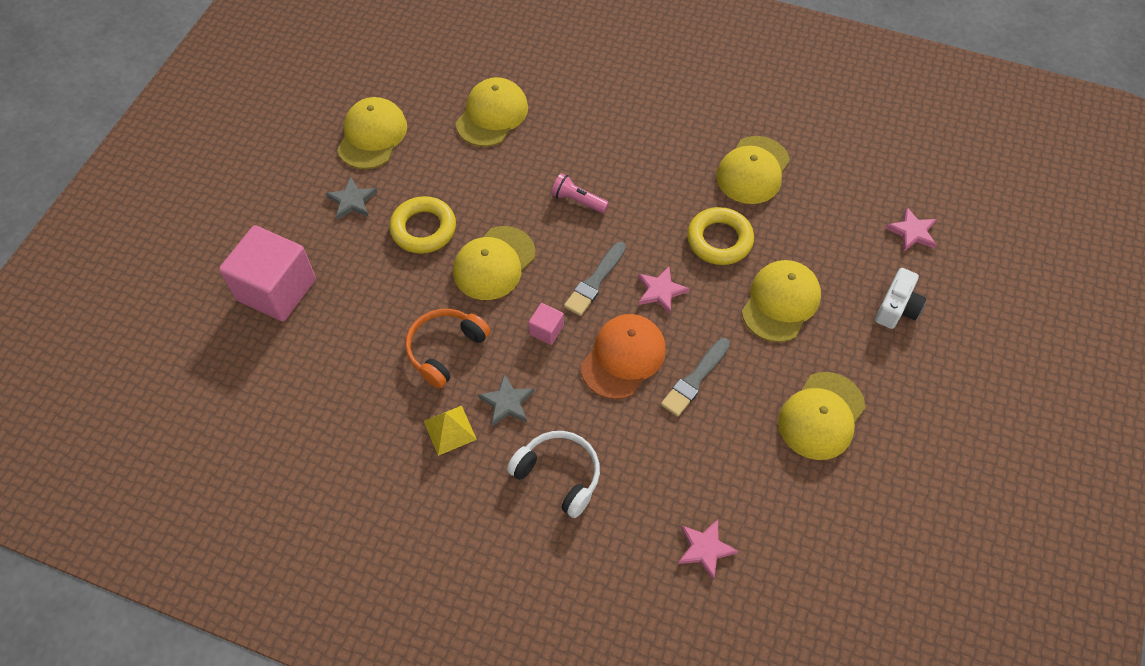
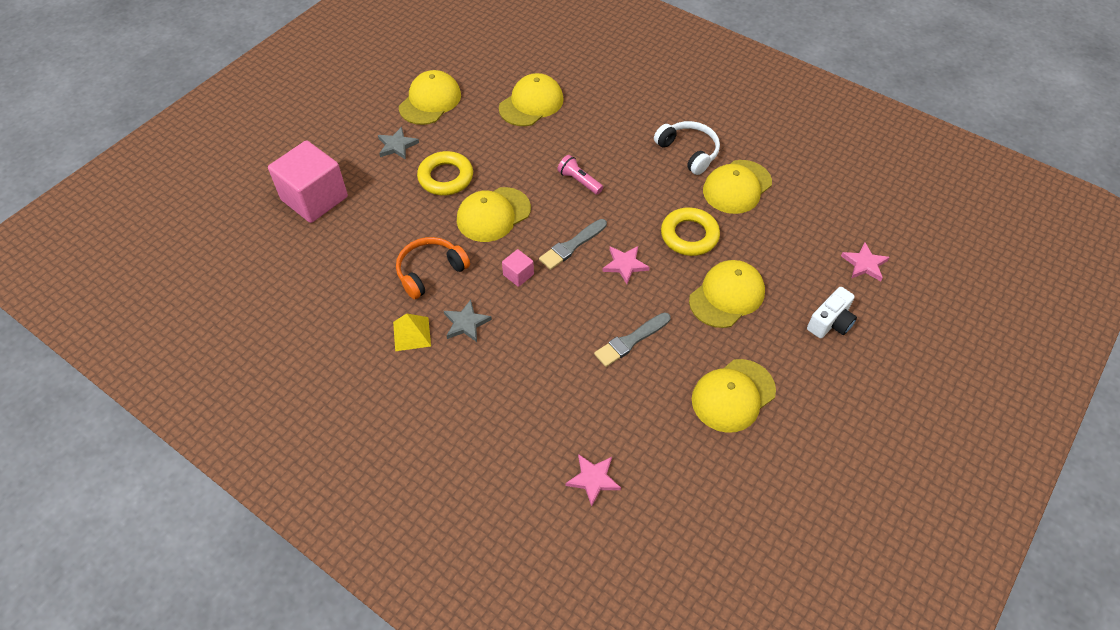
camera: 15 degrees right, 5 degrees down
white headphones [507,431,600,518] -> white headphones moved to [654,121,720,175]
orange cap [581,314,666,399] -> none

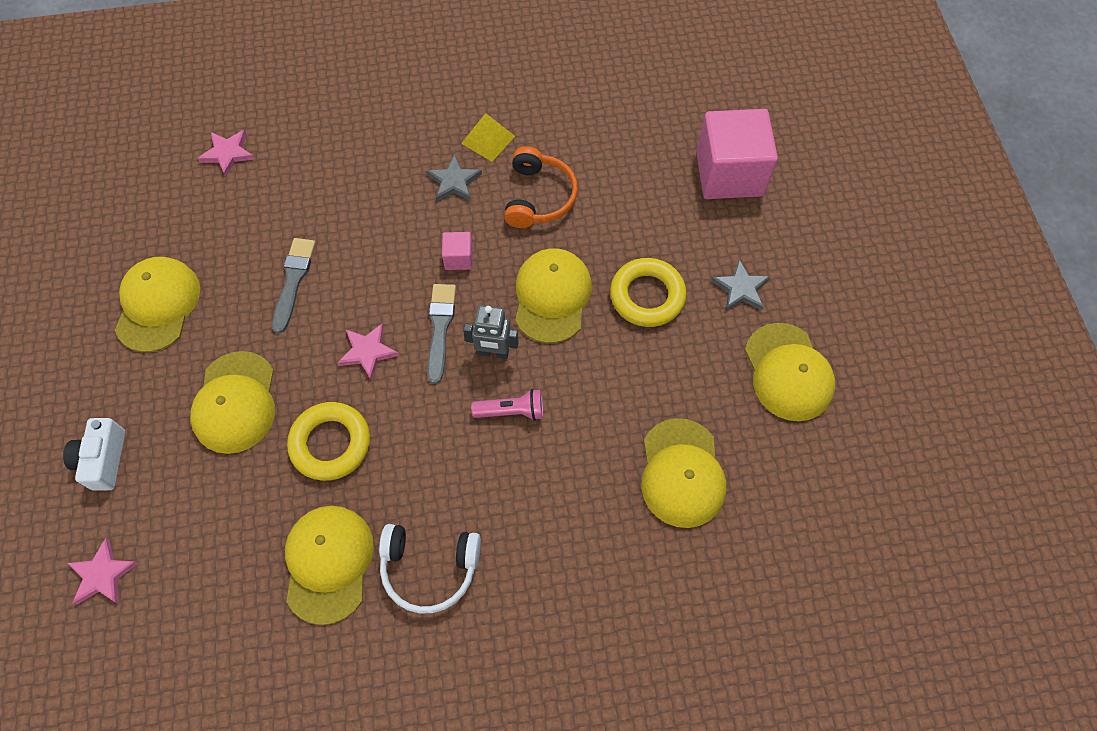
camera: 135 degrees right, 10 degrees up
none -> grey robot [463,305,519,359]

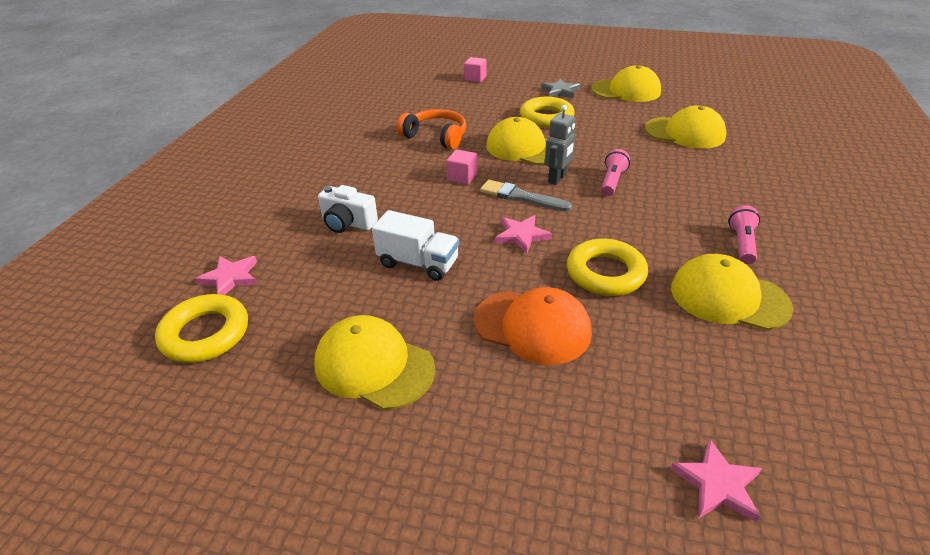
camera: 65 degrees left, 25 degrees down
white camera [63,418,125,491] -> white camera moved to [318,185,378,233]
yellow cap [190,351,275,454] -> orange cap [474,287,592,365]
grey brush [272,238,316,334] -> white truck [372,210,459,281]
white headphones [379,524,481,614] -> pink flashlight [728,205,760,264]
grey star [427,154,482,201] -> none
yellow pyramid [461,113,515,161] -> none
pink cube [696,109,778,199] -> pink cube [464,57,487,82], size x0.43
none -> yellow ring [155,294,248,363]

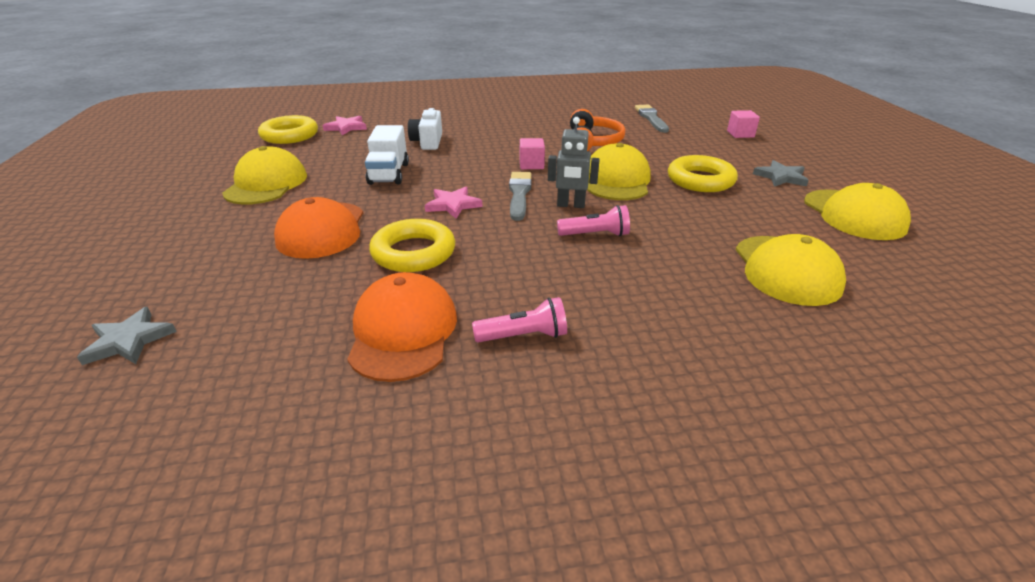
camera: 65 degrees right, 5 degrees down
pink star [670,438,762,522] -> grey star [77,307,177,365]
yellow cap [671,254,794,330] -> orange cap [347,272,457,382]
none -> grey brush [635,105,669,133]

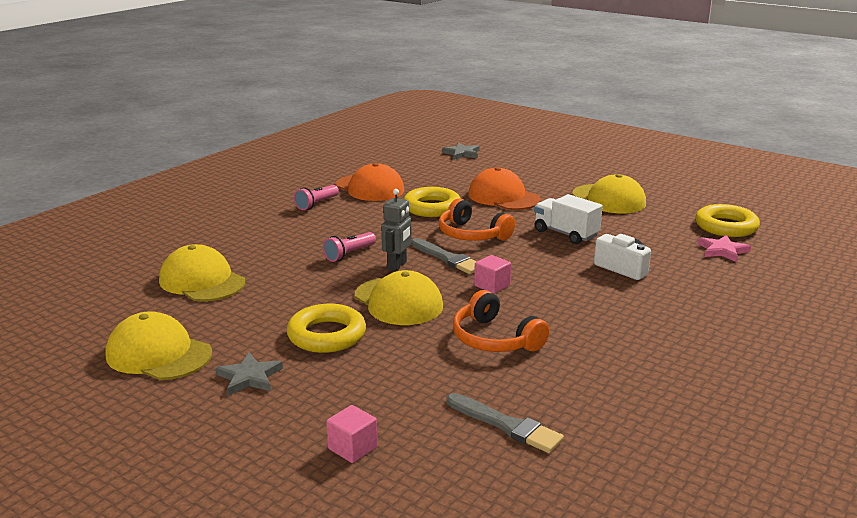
camera: 135 degrees right, 10 degrees down
pink star [425,187,482,219] -> orange headphones [439,198,515,241]
grey robot [548,117,599,208] -> grey robot turned 150 degrees clockwise [381,189,412,272]

